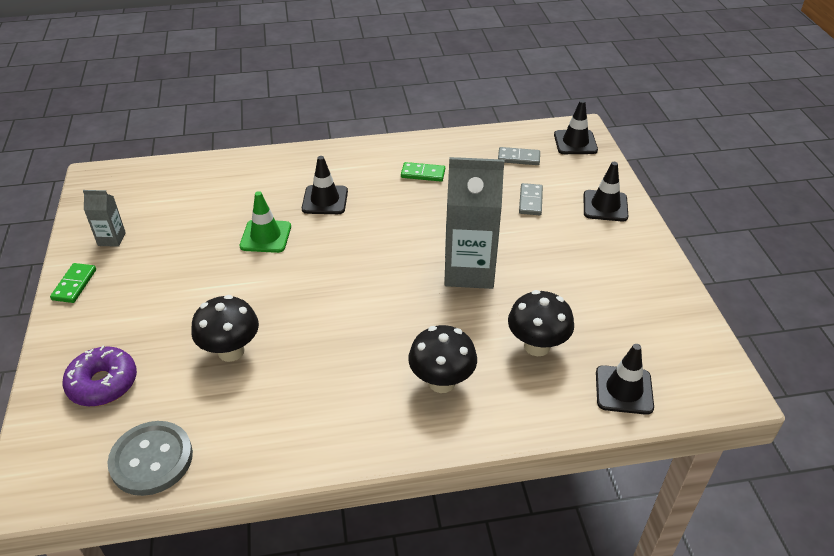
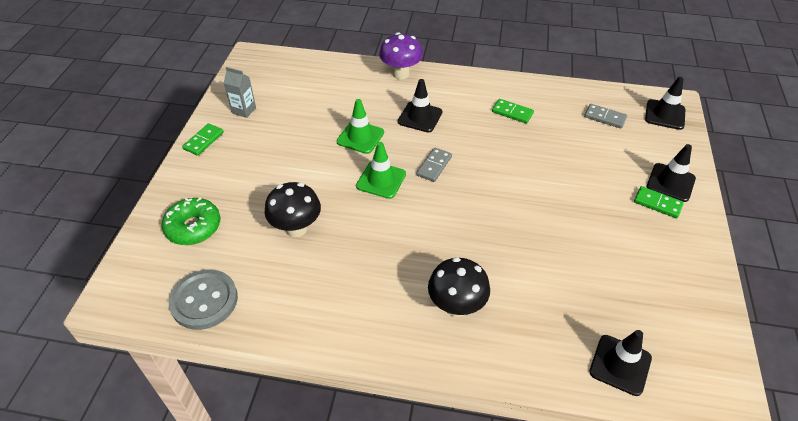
camera: 20 degrees right, 5 degrees up
purple donut [63,346,137,407] -> green donut [162,198,220,245]
grey carton [444,157,504,289] -> none
black mushroom [508,290,574,356] -> none
grey domino [519,183,543,215] -> grey domino moved to [416,148,452,182]
none -> green traffic cone [356,142,406,199]
none -> purple mushroom [379,32,423,79]
none -> green domino [634,186,684,218]

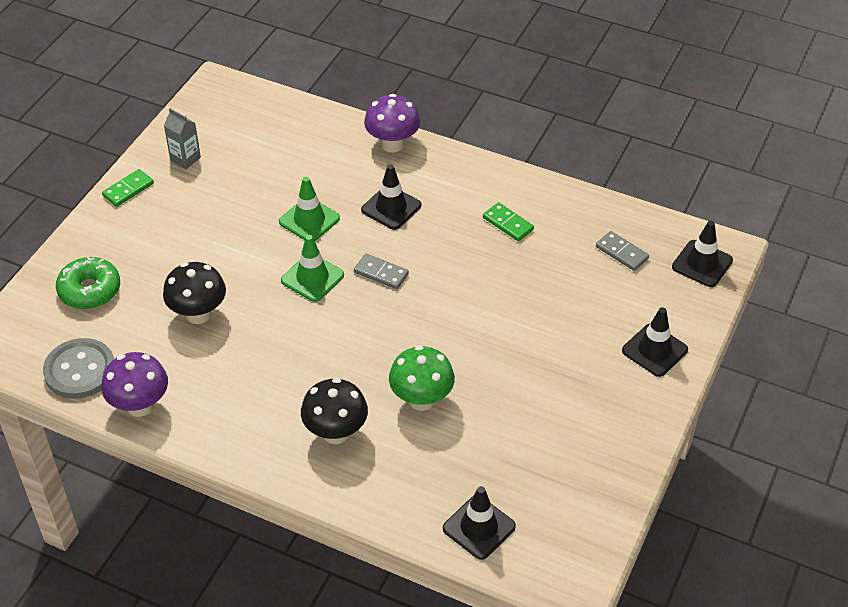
camera: 15 degrees right, 0 degrees up
grey domino [416,148,452,182] -> grey domino turned 75 degrees clockwise [354,253,409,289]
green domino [634,186,684,218] -> none
none -> purple mushroom [101,352,168,417]
none -> green mushroom [389,345,455,411]

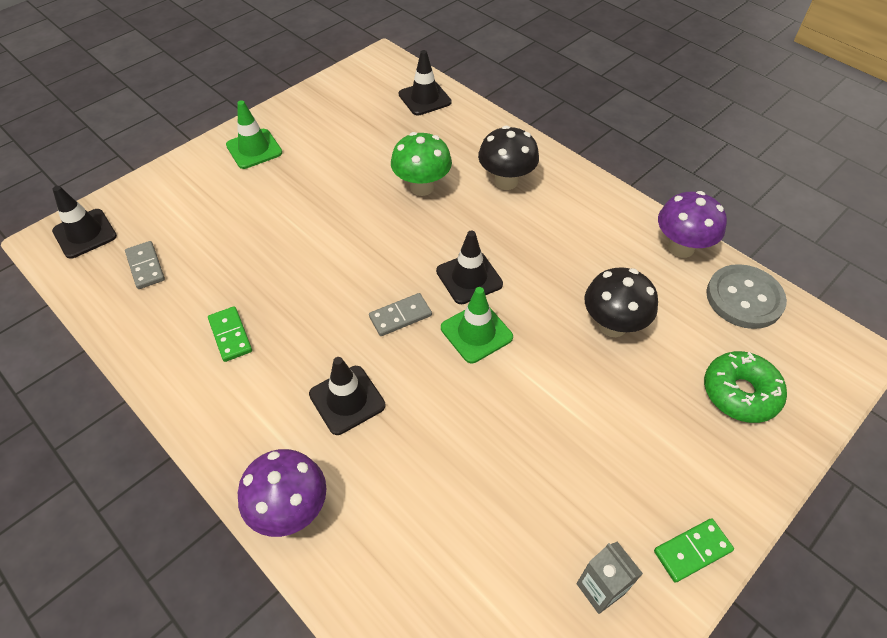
camera: 160 degrees left, 5 degrees up
green traffic cone [279,177,340,241] -> green traffic cone moved to [226,100,282,169]
grey domino [354,253,409,289] -> grey domino turned 75 degrees counterclockwise [369,293,432,336]
black traffic cone [622,307,688,377] -> black traffic cone moved to [436,230,503,304]

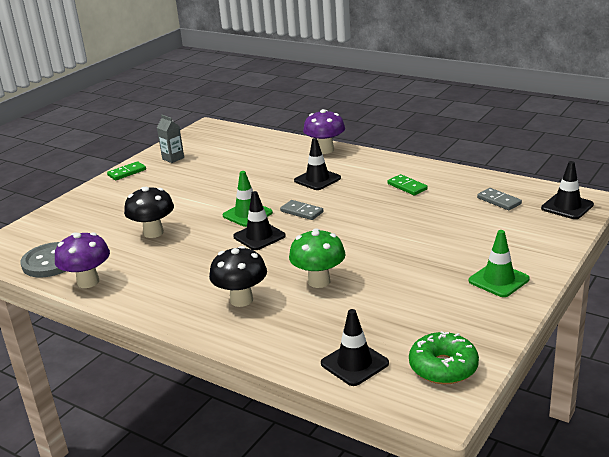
camera: 170 degrees right, 25 degrees down
grey domino [369,293,432,336] -> grey domino turned 75 degrees clockwise [280,200,323,220]
green donut [704,351,787,423] -> green donut moved to [409,331,479,384]

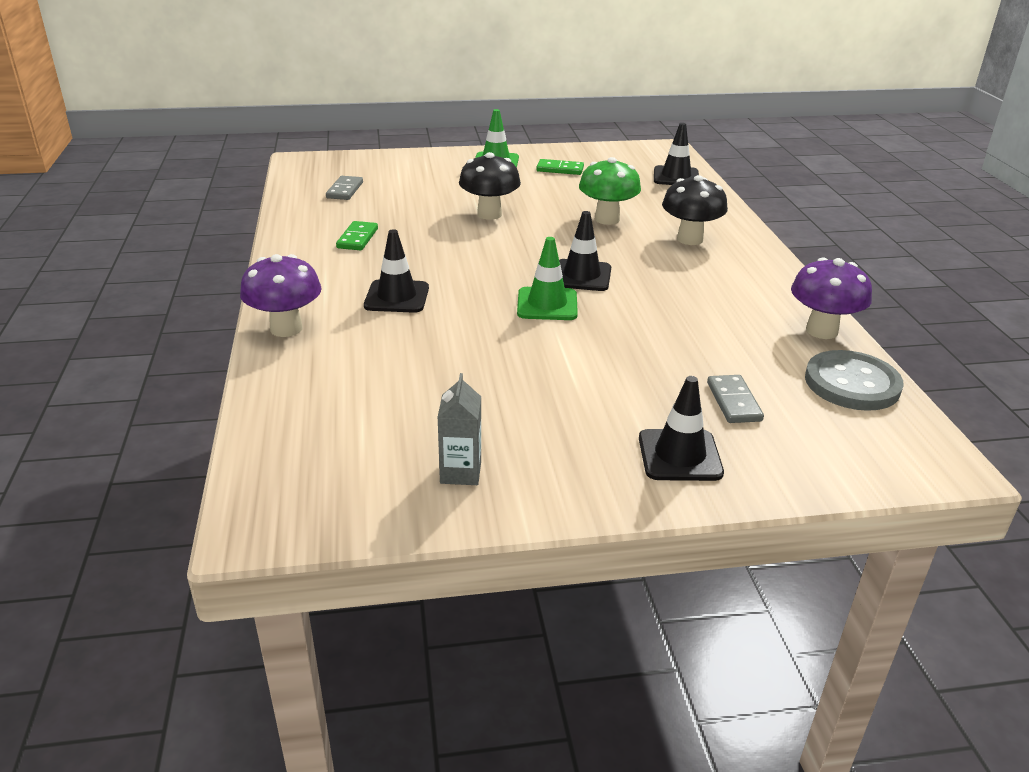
camera: 135 degrees left, 5 degrees up
green domino [107,161,146,180] -> green domino moved to [536,159,584,175]
black mushroom [124,187,174,238] -> black mushroom moved to [459,152,521,220]
grey domino [280,200,323,220] -> grey domino moved to [707,375,764,423]
green donut [409,331,479,384] -> none
black traffic cone [541,161,594,219] -> black traffic cone moved to [639,376,724,481]

